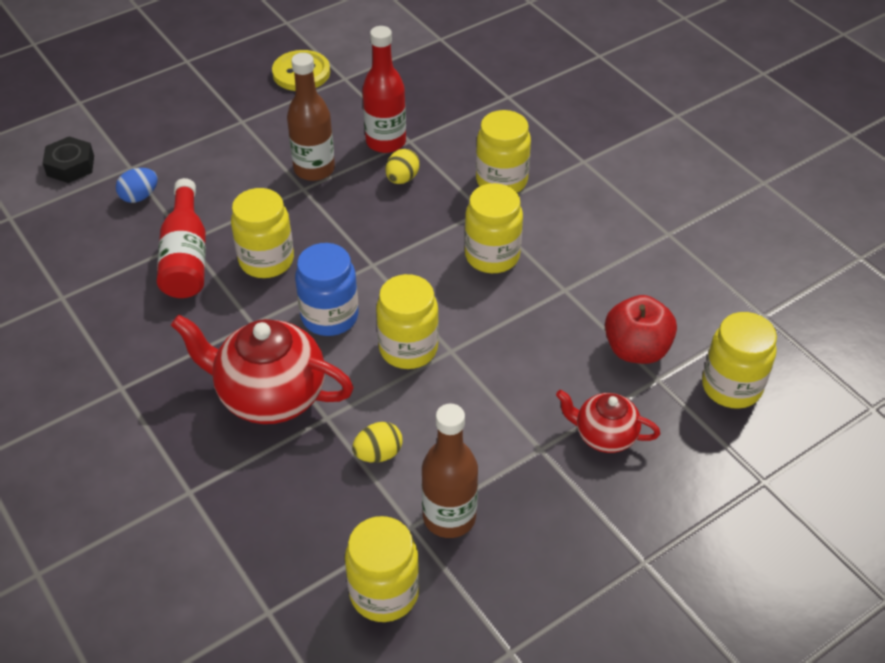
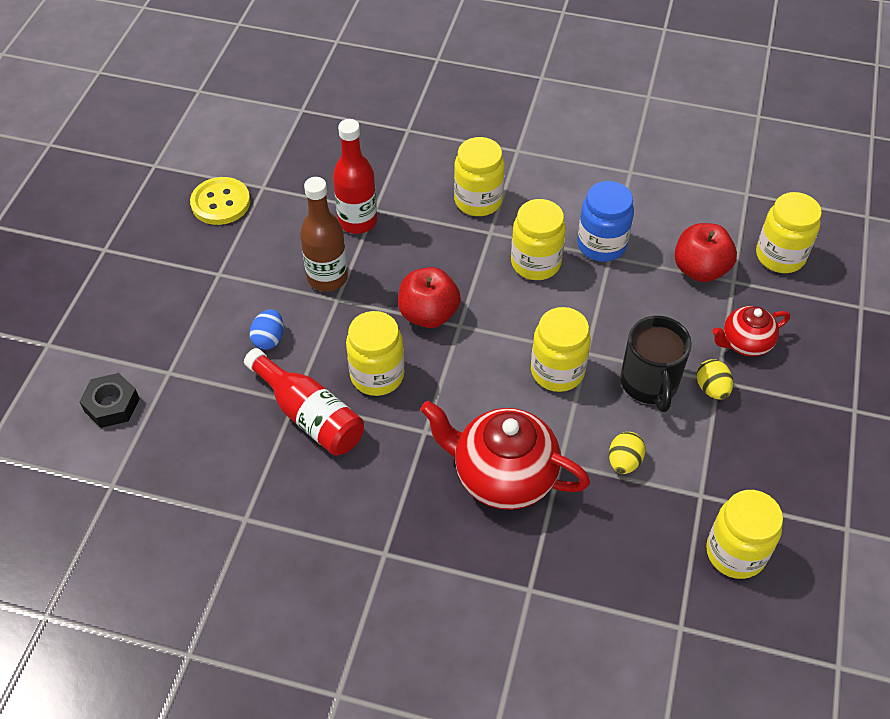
camera: 40 degrees left, 5 degrees up
blue egg [116,168,157,203] -> blue egg moved to [249,309,284,350]
red teapot [171,315,354,424] -> red teapot turned 45 degrees clockwise [420,401,590,510]
blue jar [295,243,359,336] -> blue jar moved to [577,181,634,262]
yellow egg [386,149,420,184] -> yellow egg moved to [696,359,733,400]
brown bottle [422,403,478,538] -> none
none -> red apple [398,267,461,328]
none -> black mug [620,316,692,412]

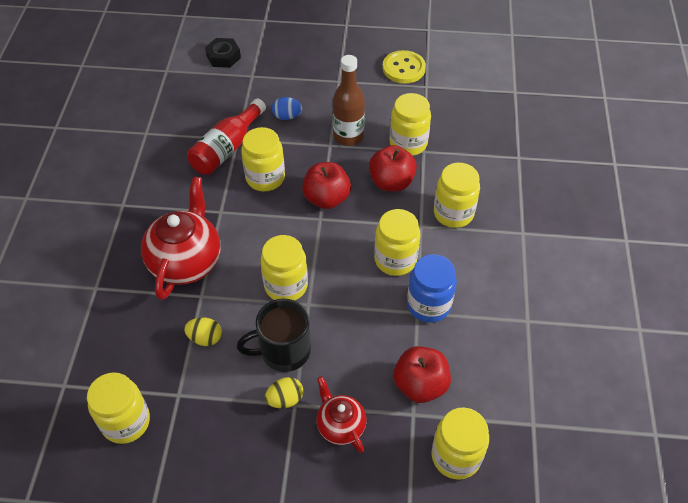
camera: 80 degrees right, 0 degrees up
red bottle [333,119,377,234] -> yellow jar [390,93,431,156]
none -> red apple [369,145,417,191]

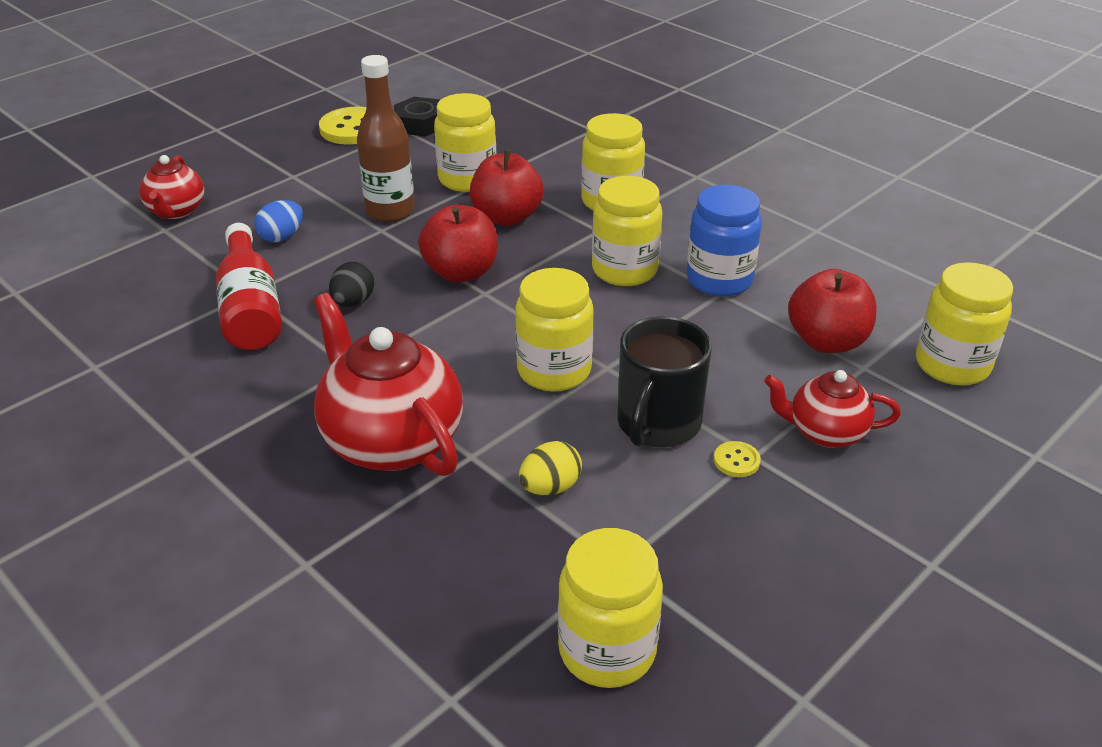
camera: 50 degrees left, 15 degrees down
black nut [205,38,241,68] -> black nut moved to [394,97,440,137]
yellow jar [241,127,285,192] -> black egg [329,261,375,307]
yellow egg [265,377,303,408] -> yellow button [714,441,761,477]
none -> red teapot [139,155,204,219]

